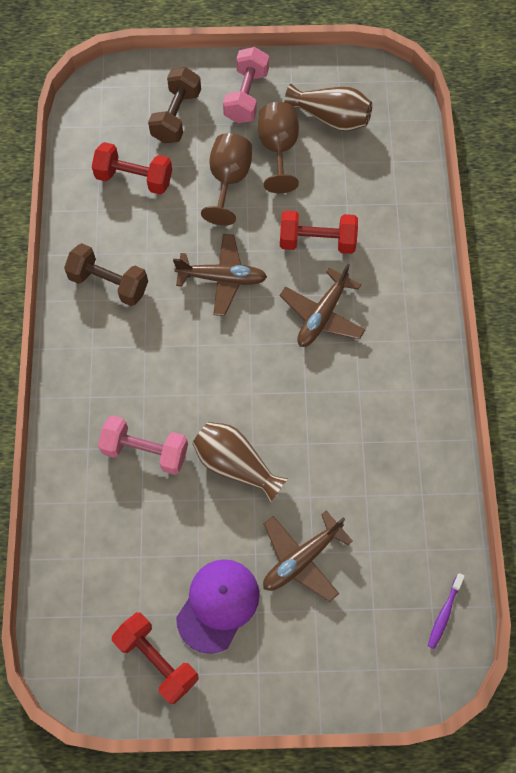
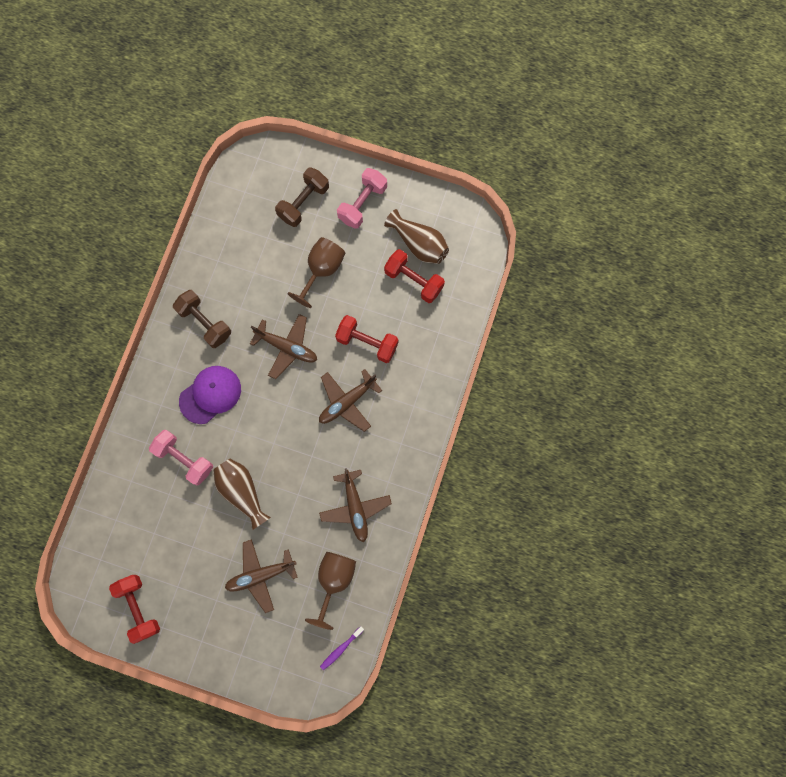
camera: 20 degrees right, 10 degrees up
red dumbbell [92,142,172,195] -> red dumbbell moved to [384,249,445,303]
purple cap [176,559,260,654] -> purple cap moved to [179,366,241,424]
brown goblet [258,102,299,193] -> brown goblet moved to [305,552,356,630]
none -> brown plane [319,468,392,542]

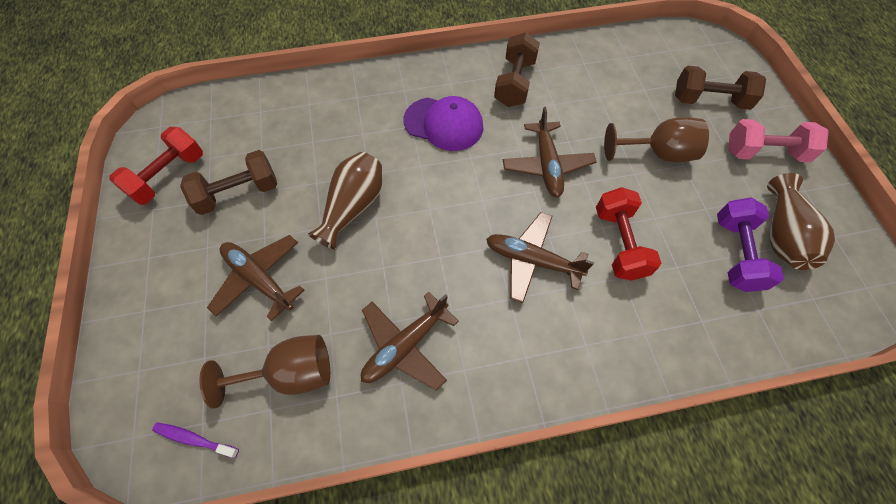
camera: 60 degrees right, 15 degrees down
pink dumbbell [149,430,213,485] -> none
red dumbbell [384,249,445,303] -> purple dumbbell [717,197,784,292]
none -> brown dumbbell [180,150,277,215]

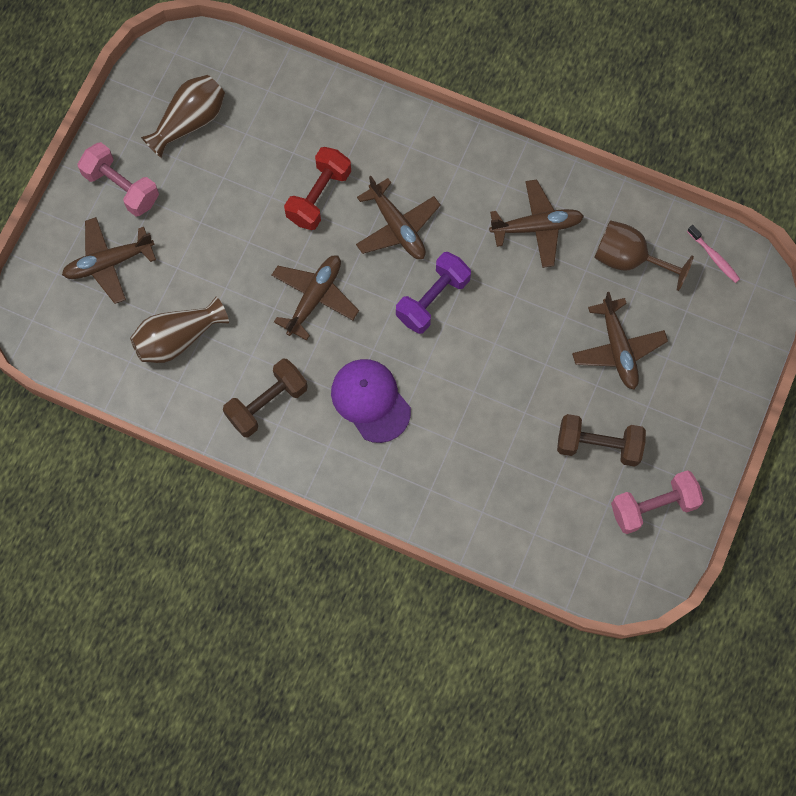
camera: 145 degrees left, 10 degrees up
red dumbbell [109,127,203,205] -> pink dumbbell [611,470,704,534]
purple toothbrush [152,422,239,458] -> pink toothbrush [687,225,740,283]
brown vase [308,152,382,250] -> brown vase moved to [130,296,229,363]
brown goblet [604,117,709,162] -> none
brown dumbbell [675,66,766,110] -> brown plane [62,217,156,304]
purple dumbbell [717,197,784,292] -> purple dumbbell moved to [396,252,471,334]

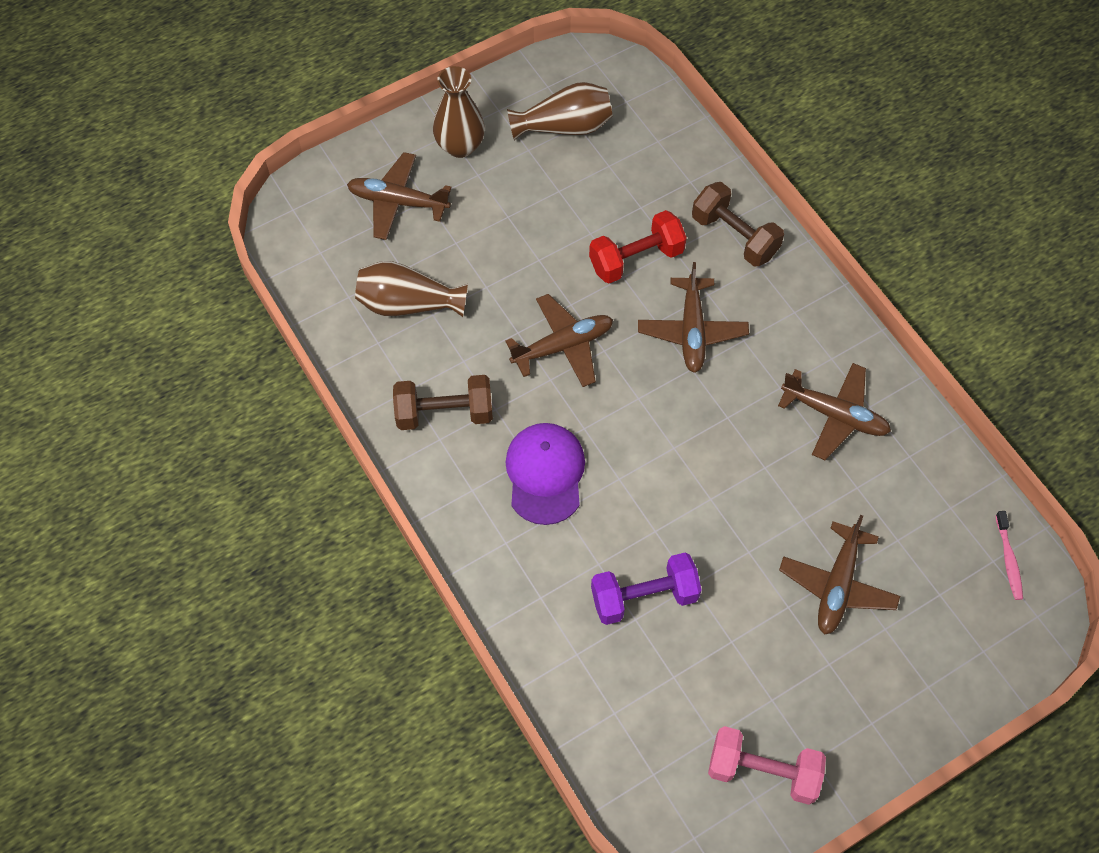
camera: 35 degrees right, 10 degrees down
pink dumbbell [78,142,159,217] -> brown vase [433,66,485,158]
purple dumbbell [396,252,471,334] -> purple dumbbell moved to [591,553,702,625]
brown dumbbell [557,414,646,467] -> brown dumbbell moved to [692,182,784,267]
brown goblet [594,220,694,291] -> none

